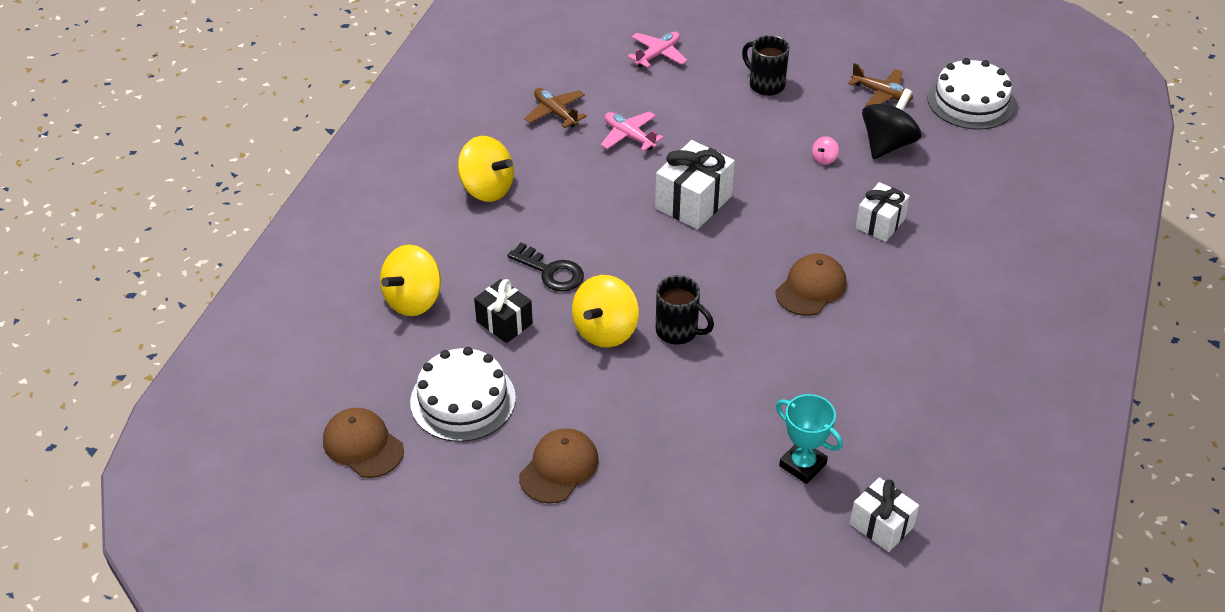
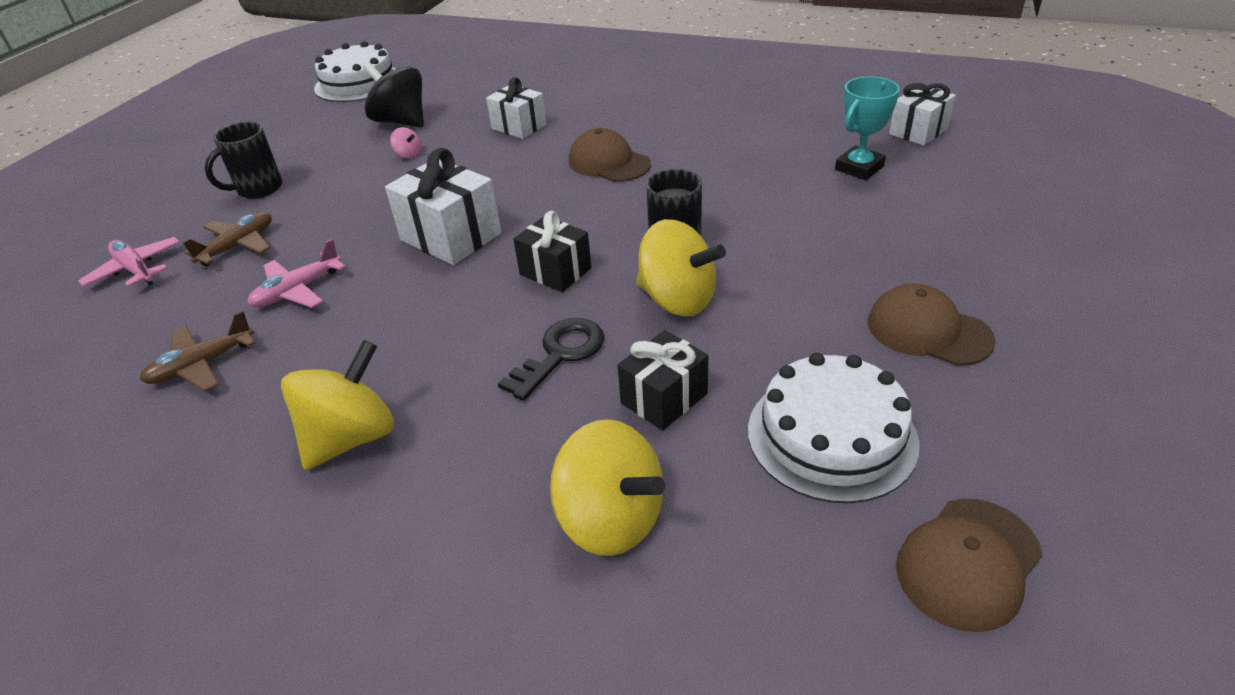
camera: 85 degrees left, 5 degrees down
brown plane [848,63,913,106] -> brown plane moved to [182,212,272,266]
none -> black gift [513,211,591,292]

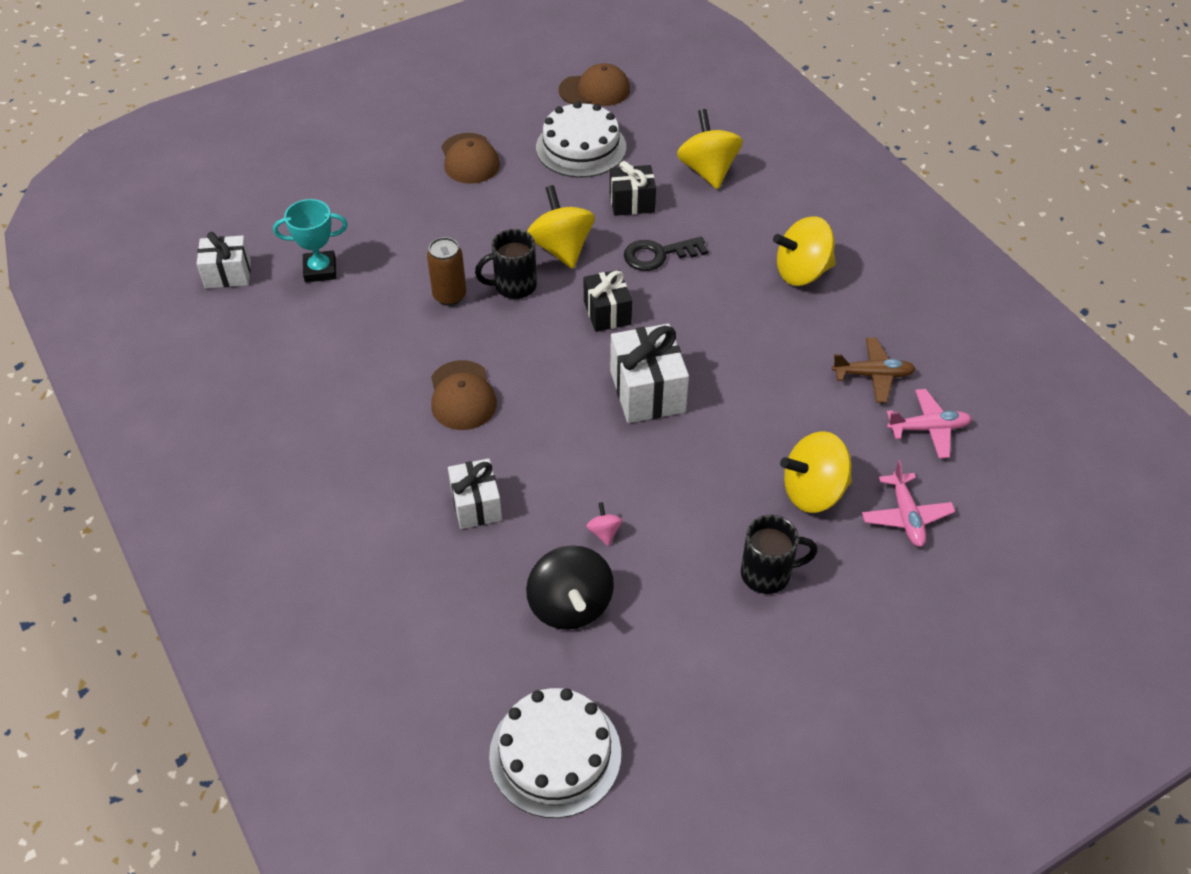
camera: 145 degrees left, 10 degrees up
brown plane [182,212,272,266] -> yellow spinning top [780,431,852,513]
pink plane [248,239,346,308] -> pink plane moved to [887,389,972,459]
none -> brown can [427,237,466,306]

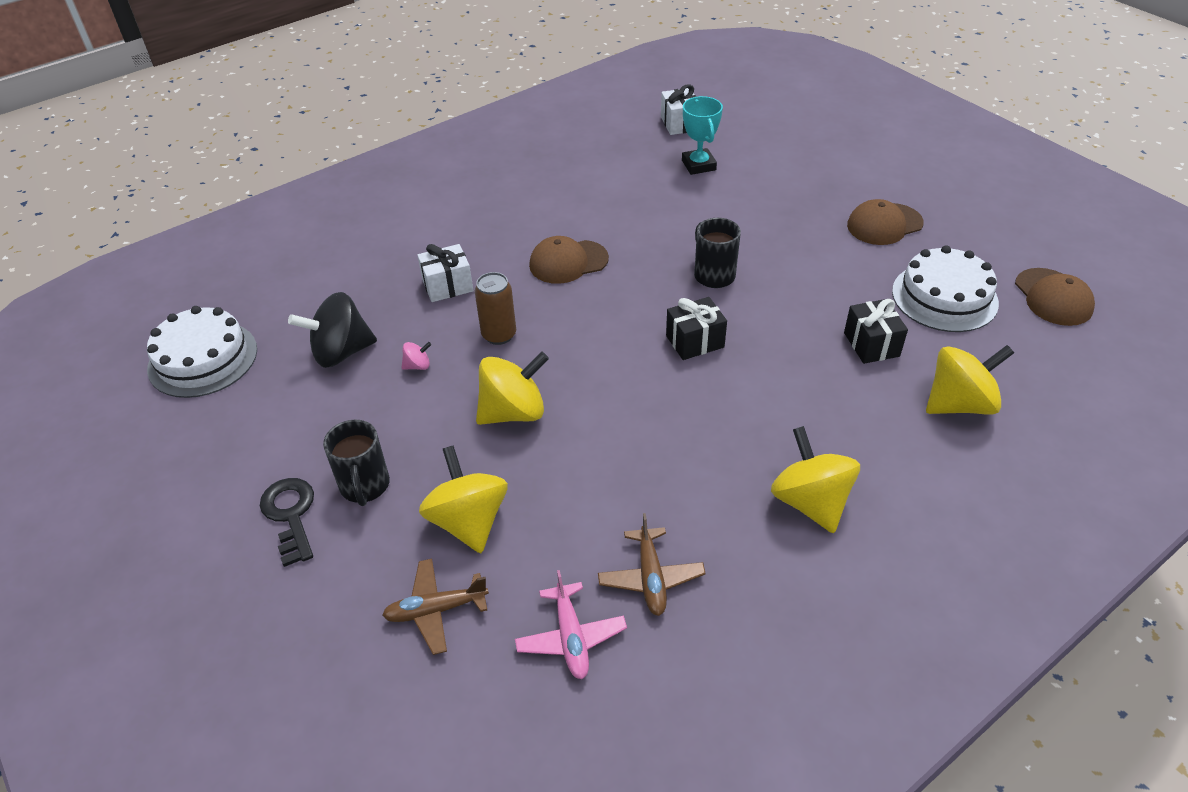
camera: 85 degrees right, 5 degrees down
brown can [427,237,466,306] -> brown can moved to [475,272,516,345]
yellow spinning top [527,185,595,269] -> yellow spinning top moved to [476,351,549,425]
white gift [610,324,689,423] -> none
black key [624,237,708,271] -> black key moved to [260,478,314,567]
pink plane [862,460,955,547] -> brown plane [382,559,489,655]

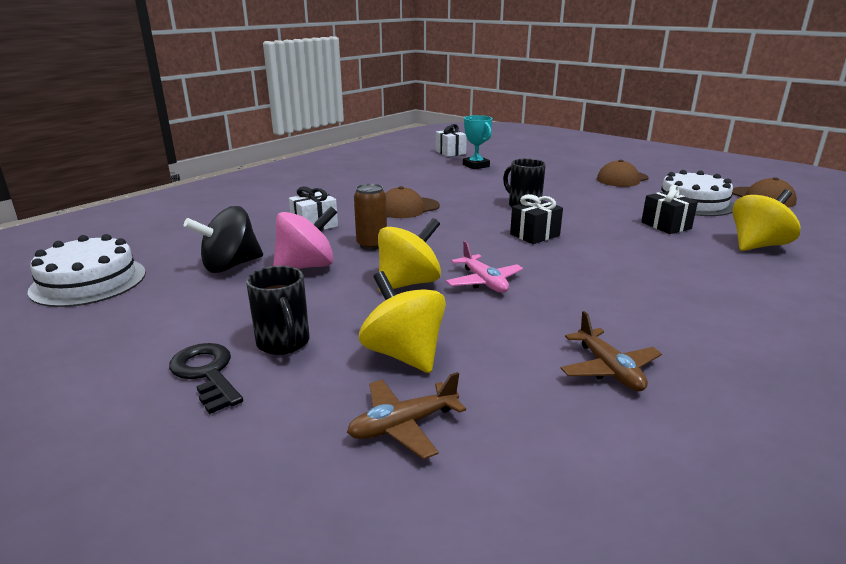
camera: 15 degrees left, 20 degrees down
pink spinning top [401,342,431,370] -> pink spinning top [273,206,337,269], size x2.29
pink plane [515,570,627,679] -> pink plane moved to [446,241,523,293]
yellow spinning top [771,426,860,533] -> none

